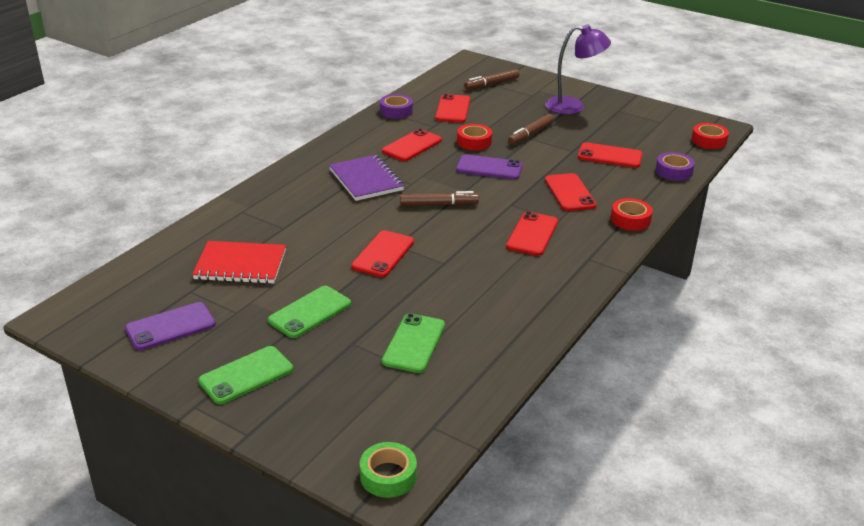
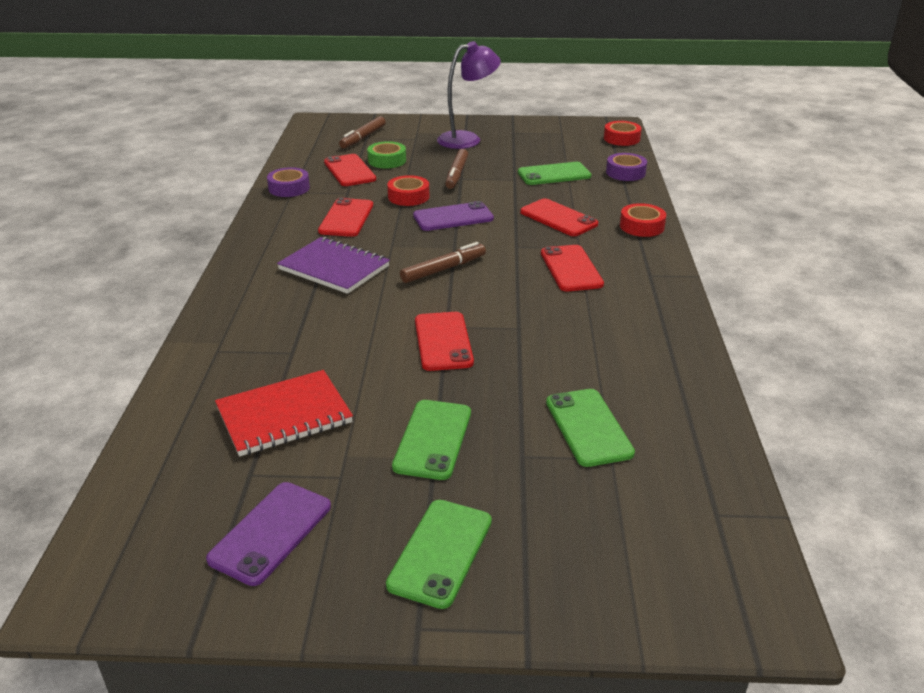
camera: 30 degrees left, 0 degrees up
green tape [360,442,417,498] -> green tape moved to [367,141,406,169]
red phone [578,142,643,168] -> green phone [518,162,591,185]

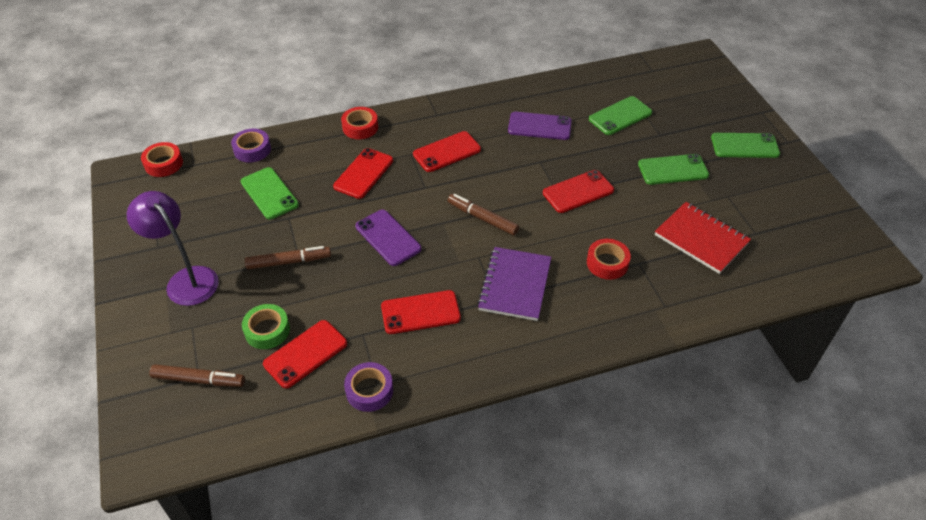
camera: 110 degrees left, 15 degrees up
purple phone [206,482,331,586] -> purple phone moved to [508,112,572,140]
red tape [387,175,429,206] -> red tape moved to [587,239,631,280]

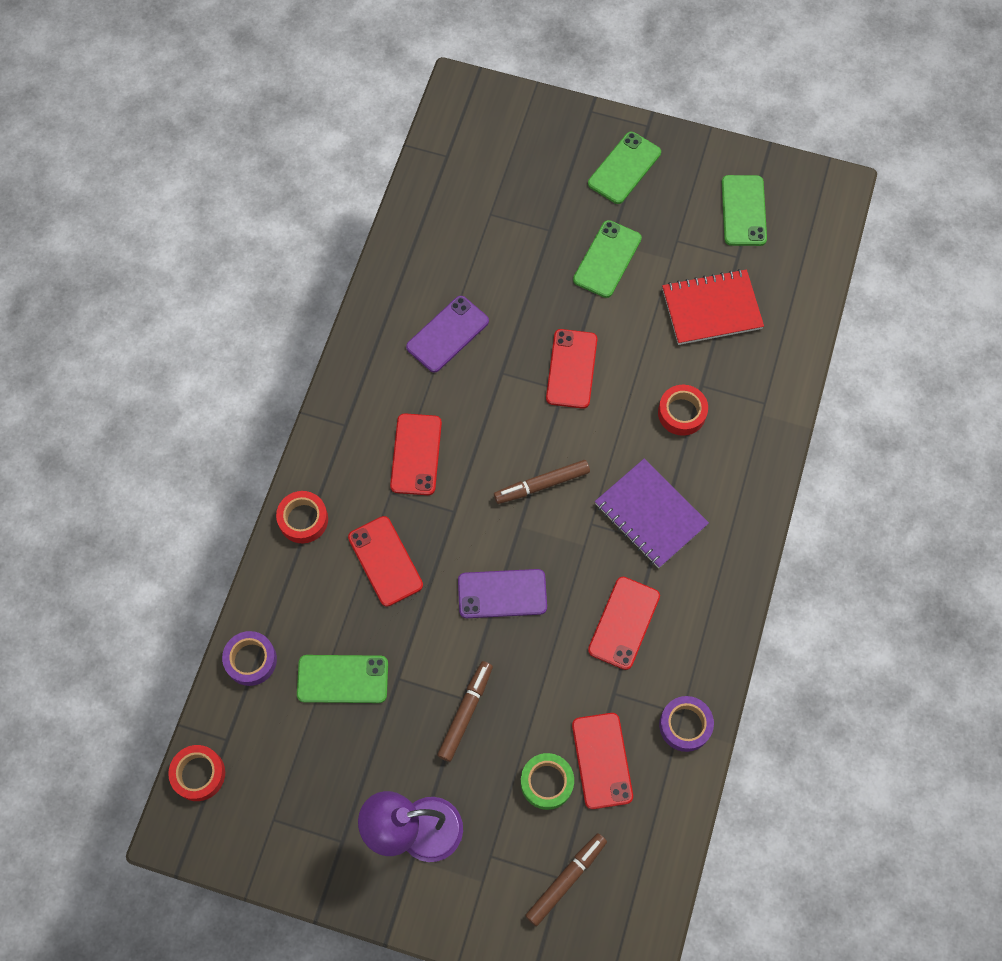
camera: 55 degrees left, 20 degrees up
green phone [589,96,652,135] -> green phone moved to [722,175,767,246]

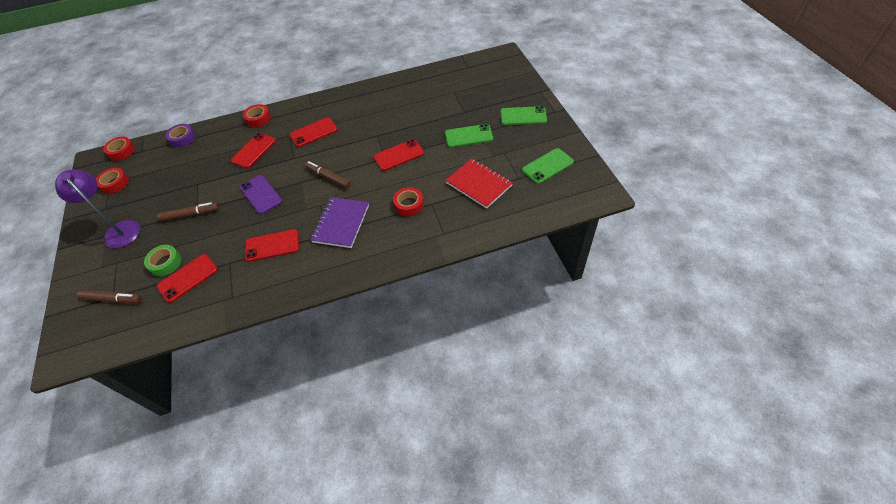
camera: 60 degrees right, 15 degrees down
green phone [297,655,388,703] -> none
purple phone [406,296,489,373] -> none
purple tape [659,696,714,752] -> none
none -> red tape [96,168,129,194]

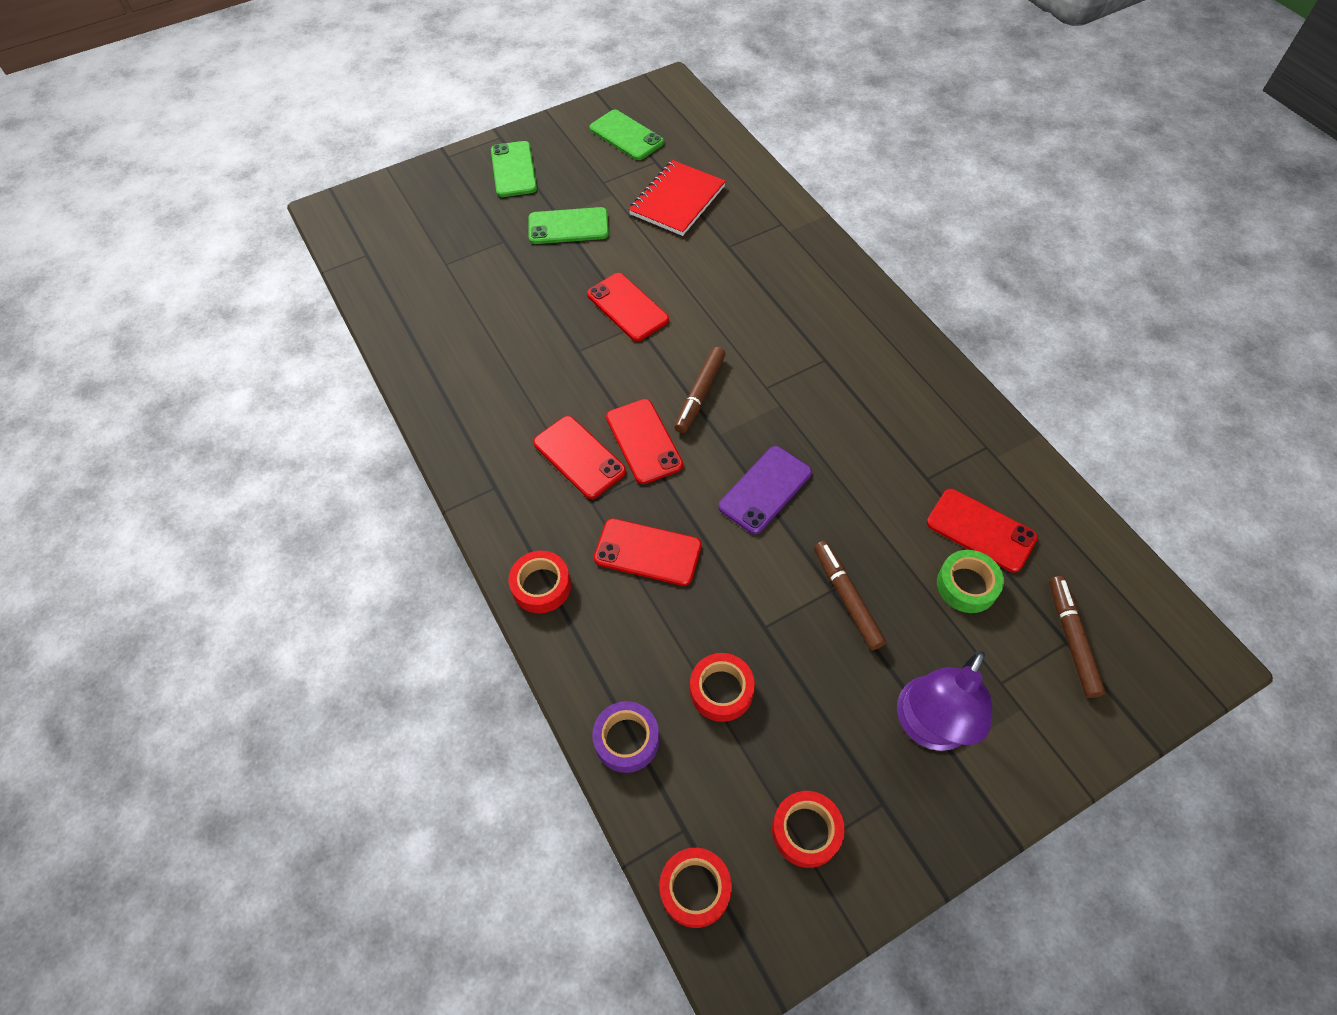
camera: 105 degrees left, 5 degrees up
red phone [245,229,299,262] -> red phone moved to [606,399,683,484]
purple notebook [311,197,369,248] -> none
red tape [393,187,424,216] -> red tape moved to [690,653,755,722]
green phone [445,124,493,148] -> green phone turned 75 degrees counterclockwise [528,207,609,244]

